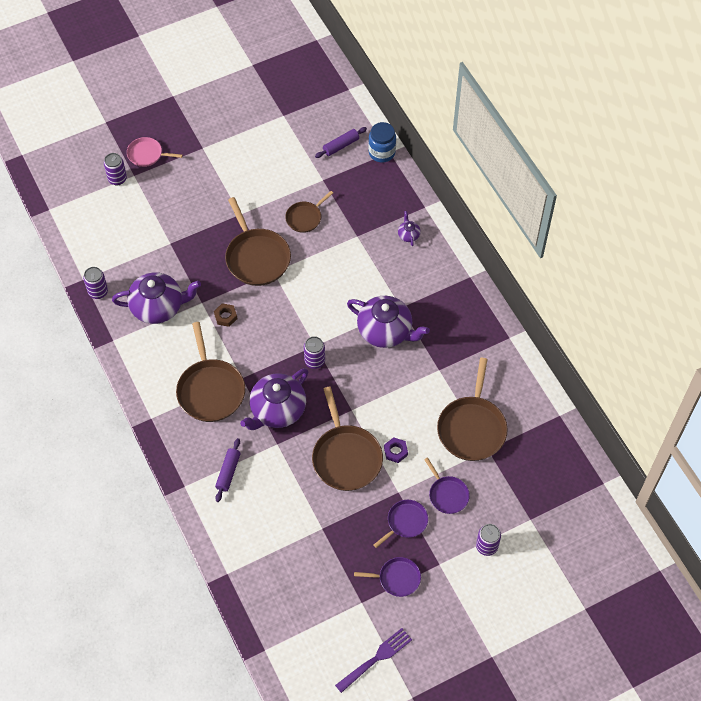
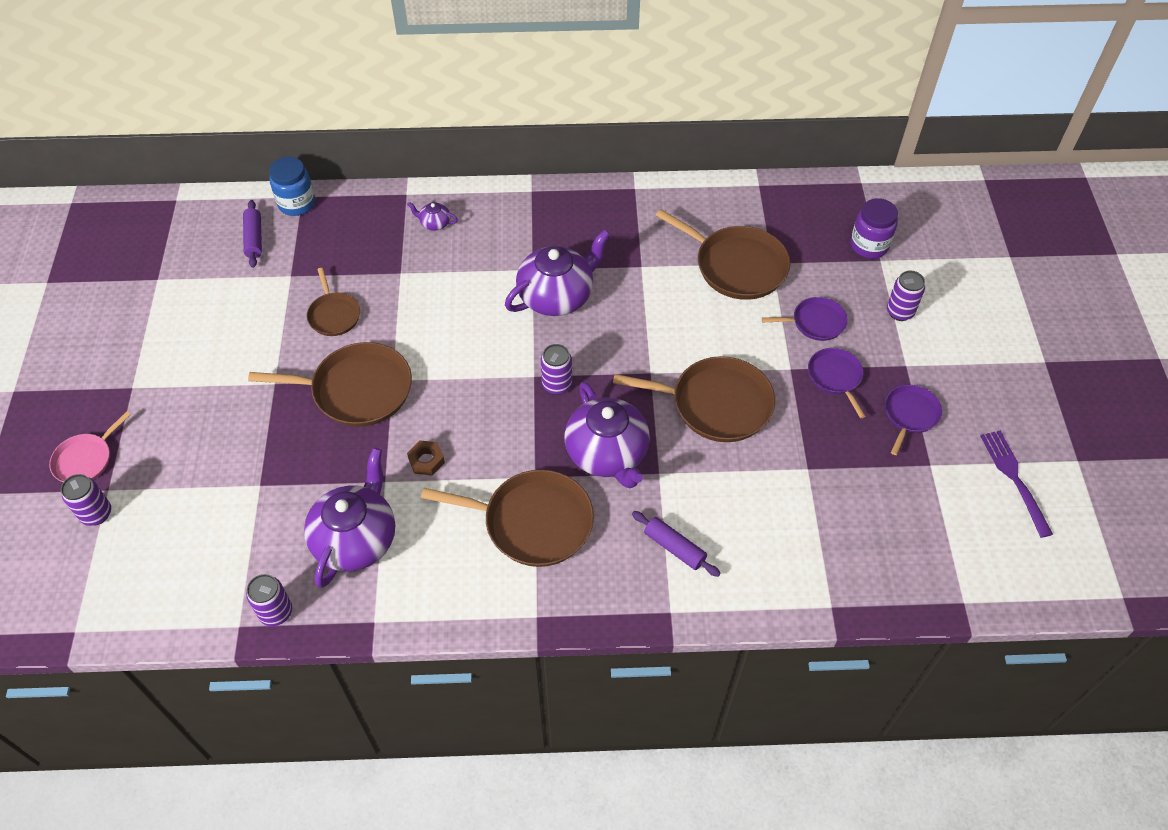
camera: 65 degrees left, 5 degrees down
purple nut [384,437,408,463] -> none
none -> purple jar [851,198,898,259]

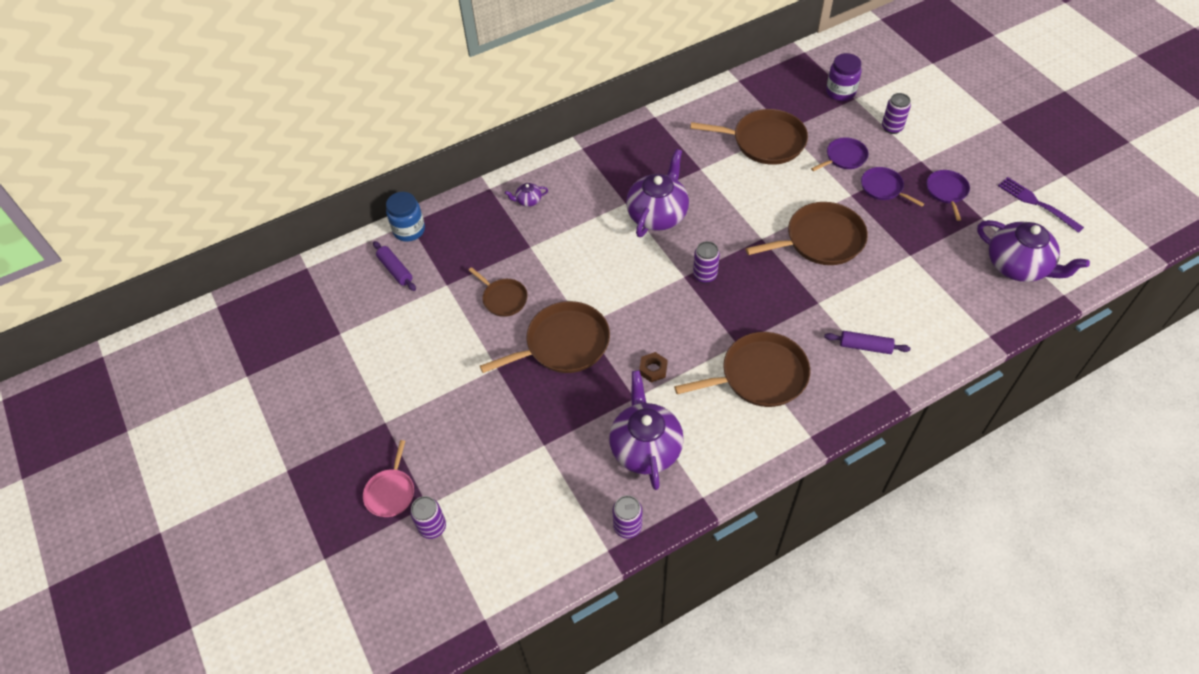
camera: 25 degrees left, 0 degrees up
purple teapot [564,381,650,488] -> purple teapot moved to [977,220,1090,282]

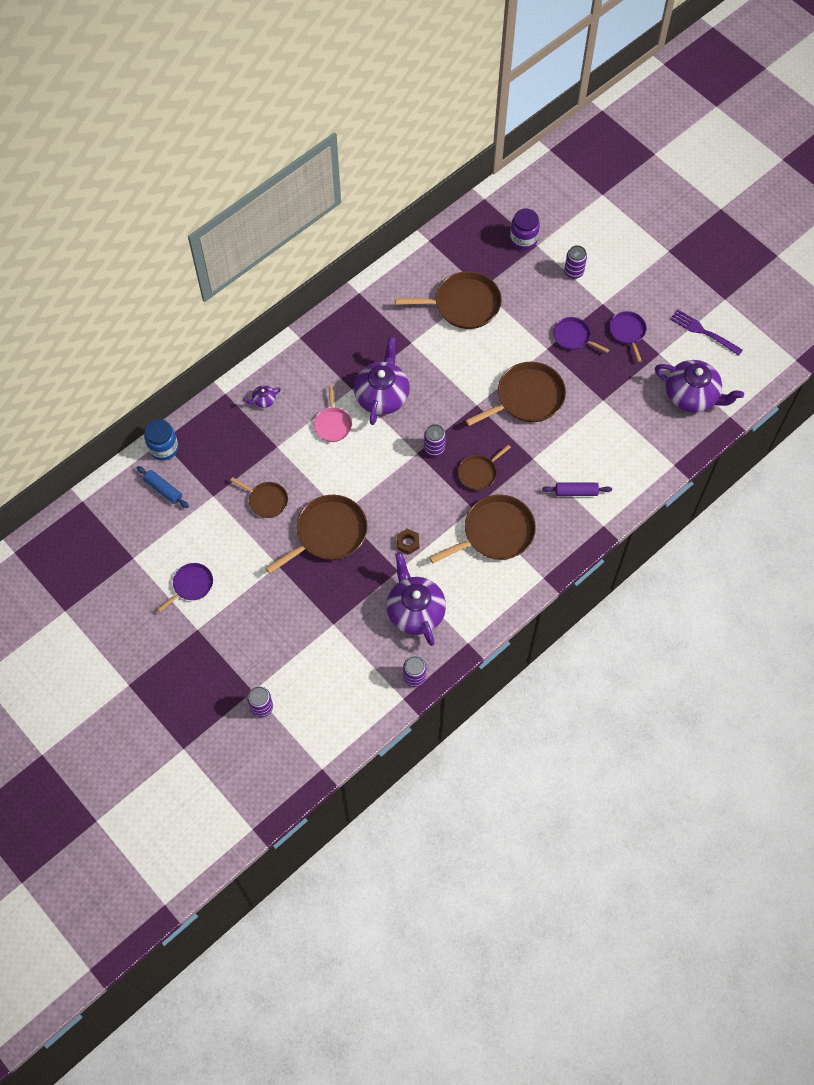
camera: 15 degrees left, 10 degrees up
pink pan [363,440,414,517] -> pink pan moved to [314,385,352,442]
purple rolling pin [373,241,416,291] -> blue rolling pin [137,466,189,508]
purple pan [811,137,869,171] -> purple pan moved to [158,563,213,612]
none -> brown pan [458,445,511,490]

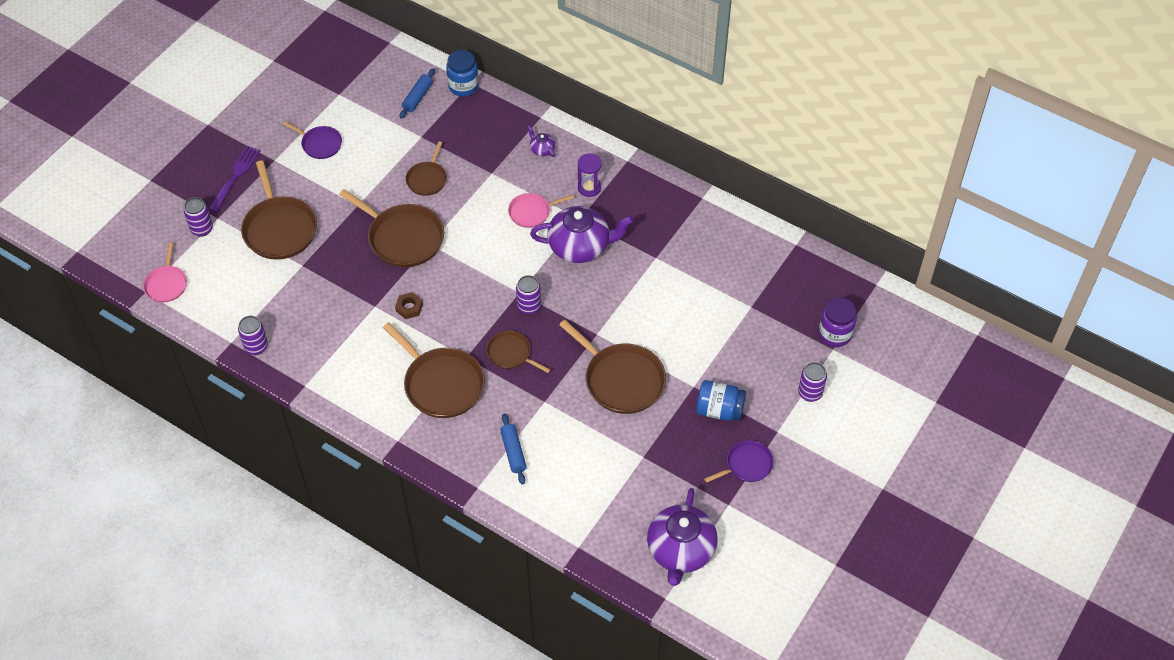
camera: 75 degrees right, 10 degrees down
purple teapot [387,552,446,646] -> none
brown pan [395,271,502,329] -> brown pan moved to [241,160,317,260]
purple rolling pin [542,483,612,496] -> blue rolling pin [500,413,527,484]
purple pan [553,317,609,353] -> blue jar [696,380,746,421]
purple fork [670,309,743,356] -> purple fork moved to [209,146,260,212]
none -> pink pan [143,243,187,303]
none -> purple hourglass [578,153,602,197]

